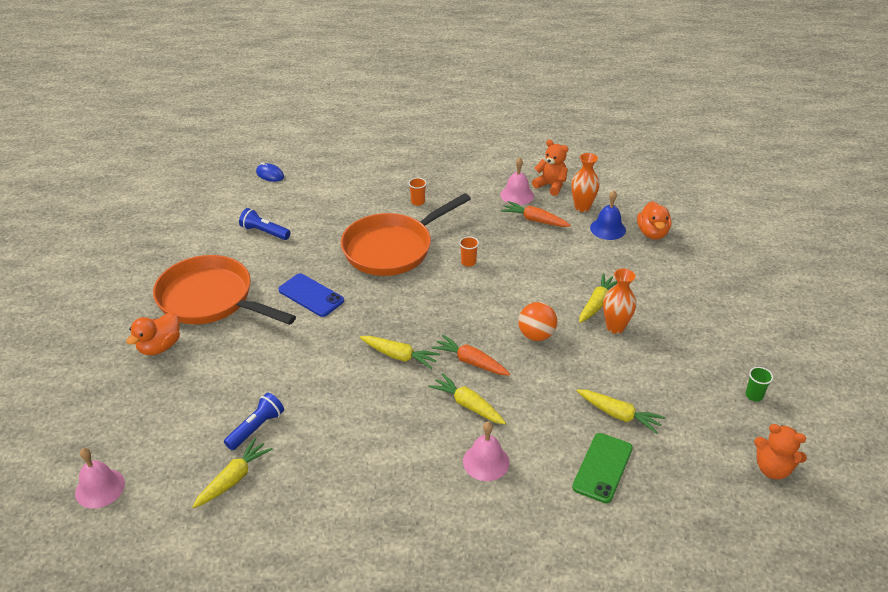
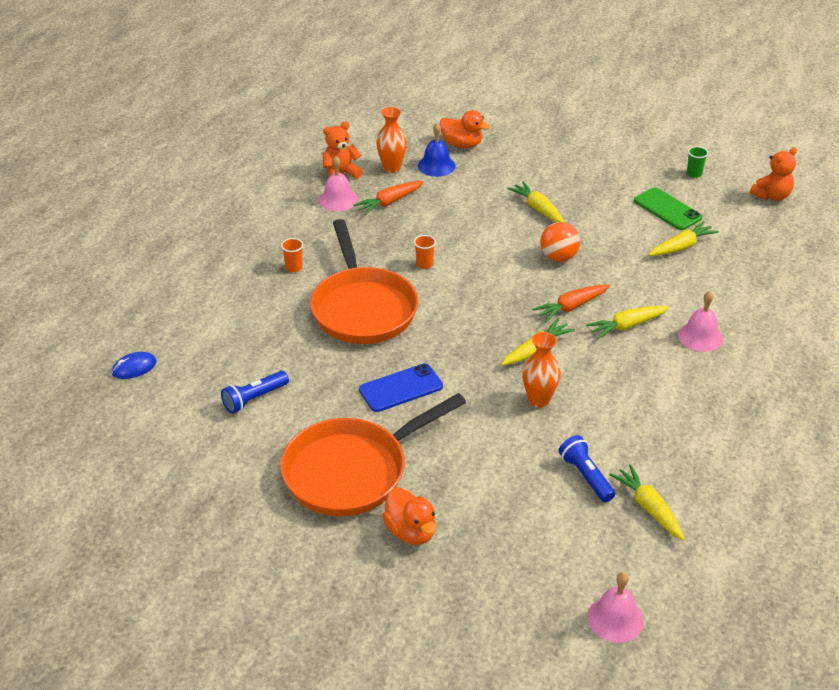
camera: 65 degrees left, 0 degrees up
green phone [572,433,633,503] -> green phone moved to [634,187,702,230]
orange vase [603,269,637,334] -> orange vase moved to [522,332,561,408]

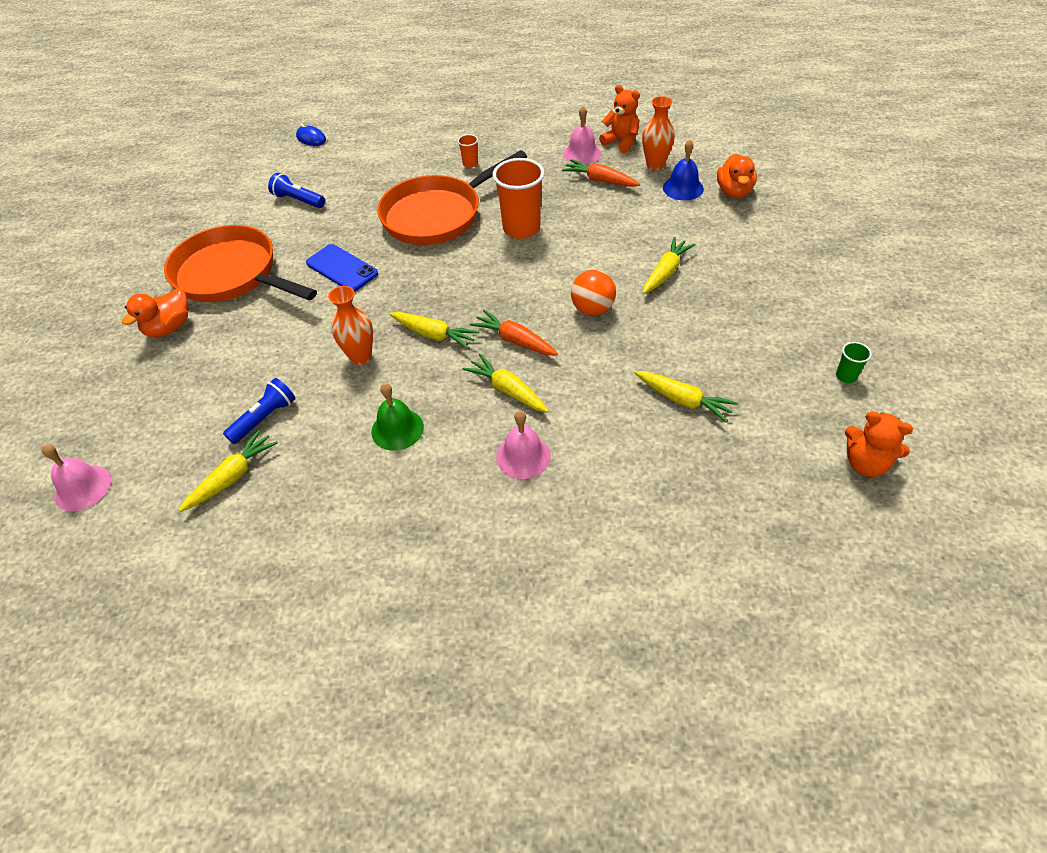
camera: 70 degrees right, 10 degrees up
orange cup [414,235,436,269] -> orange cup [493,158,545,239], size x2.20
green phone [634,187,702,230] -> none
none -> green bell [371,383,424,451]

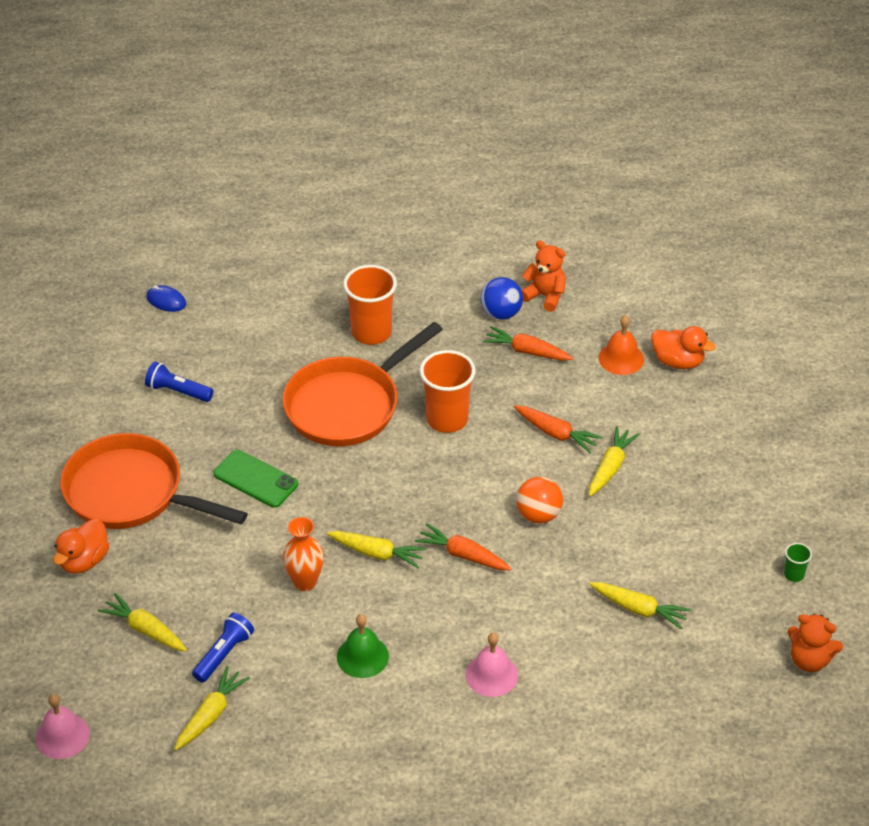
camera: 10 degrees left, 5 degrees down
blue phone [306,244,378,292] -> green phone [213,450,298,508]
orange cup [458,134,478,168] -> orange cup [343,265,397,345], size x2.20
yellow carrot [462,354,549,413] -> yellow carrot moved to [98,593,187,652]
pink bell [563,106,601,164] -> blue ball [480,277,523,320]
orange vase [642,96,675,170] -> none
blue bell [663,140,704,200] -> orange bell [599,315,644,375]
orange duck [717,154,757,198] -> orange duck turned 60 degrees counterclockwise [651,326,716,369]
none -> orange carrot [514,405,602,453]

